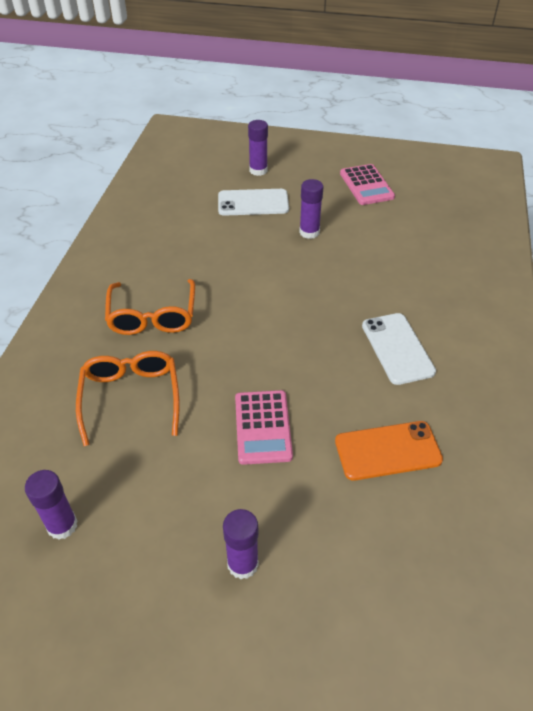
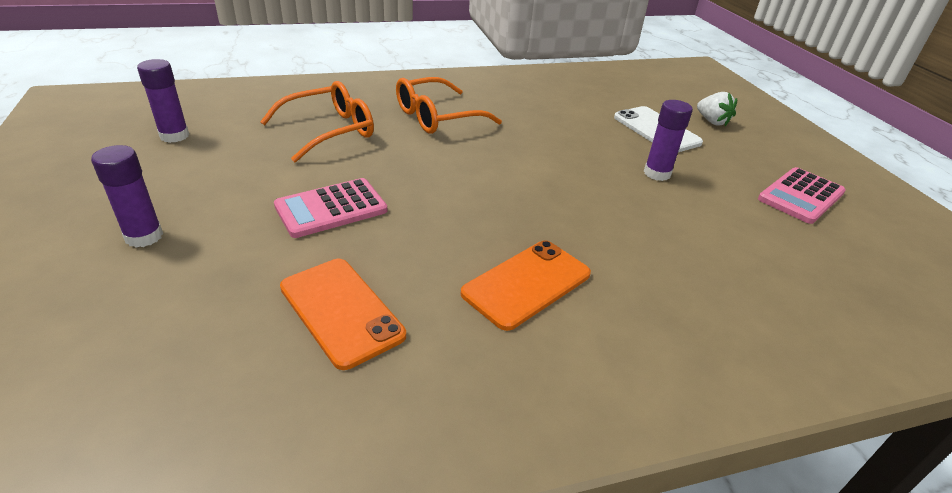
camera: 60 degrees right, 10 degrees down
purple glue stick [248,120,268,176] -> white strawberry [697,92,737,126]
white phone [362,313,436,385] -> orange phone [461,241,591,331]

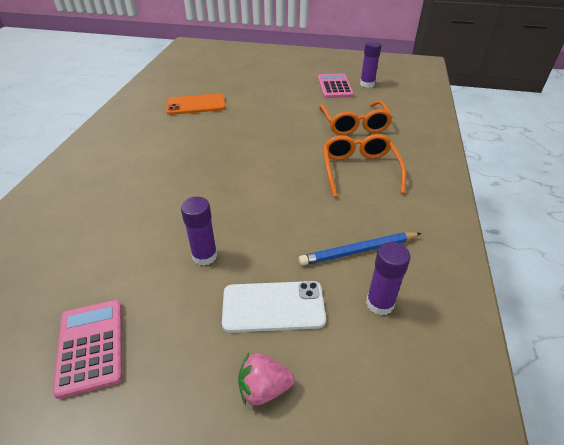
camera: 120 degrees right, 5 degrees up
purple glue stick [91,145,163,248] -> purple glue stick moved to [366,242,411,315]
pink calculator [274,178,388,238] -> pink calculator moved to [318,74,354,98]
orange phone [461,241,591,331] -> none
white strawberry [697,92,737,126] -> pink strawberry [238,353,295,406]
none -> blue pencil [299,233,421,266]

